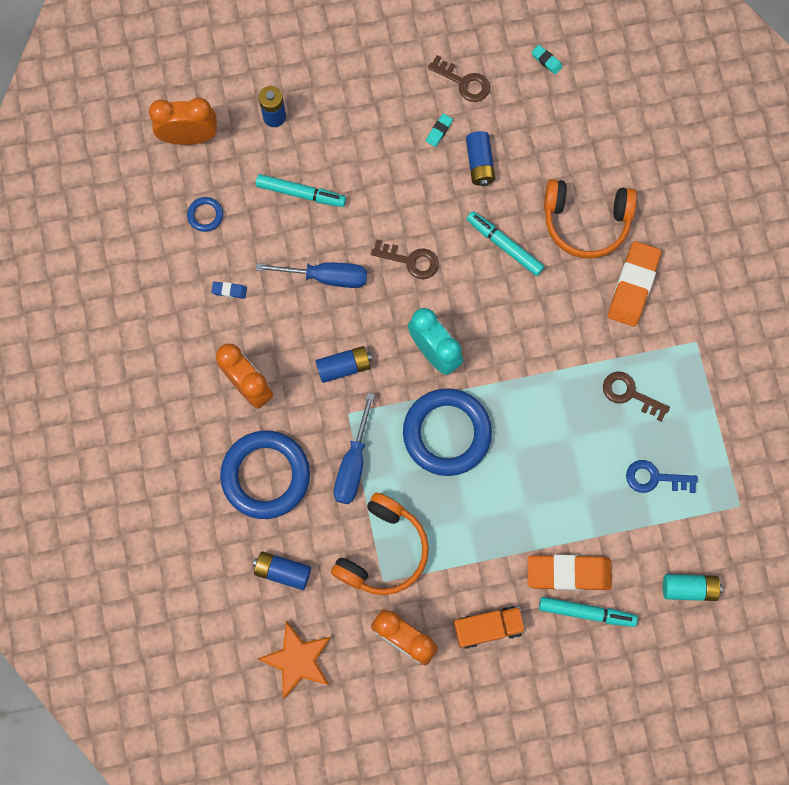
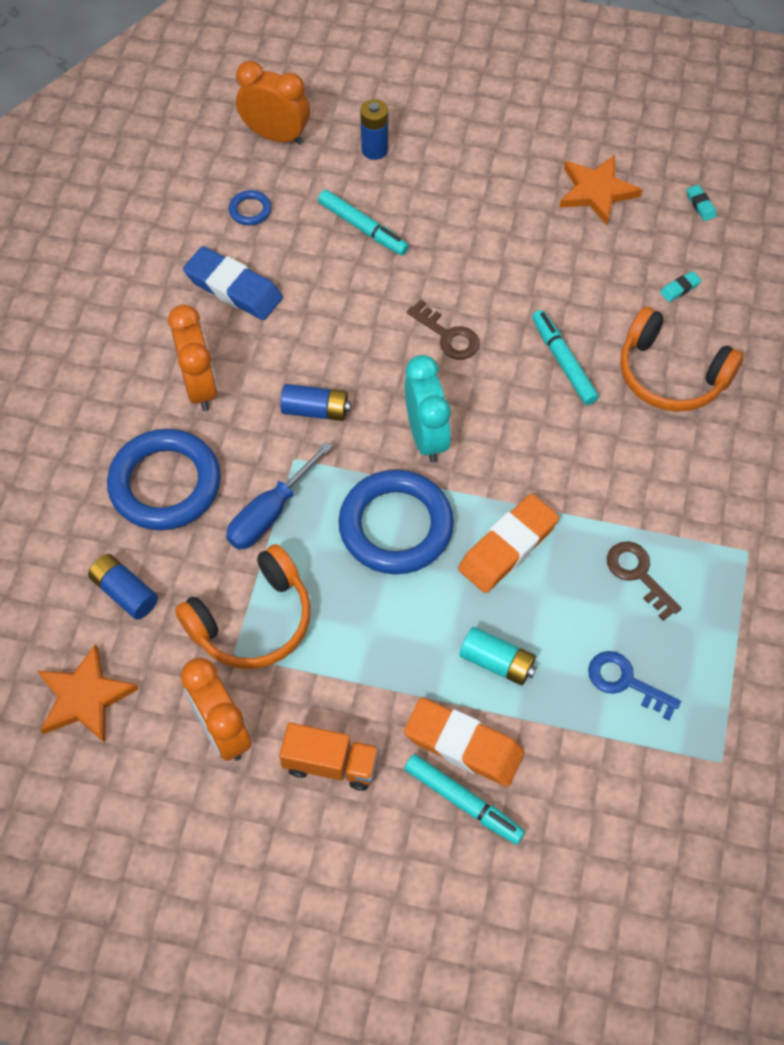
camera: 25 degrees right, 15 degrees down
blue eraser [211,282,247,299] -> blue eraser [183,246,283,320], size x2.40
blue screwdriver [256,262,367,288] -> none
turquoise eraser [426,114,453,147] -> turquoise eraser moved to [660,271,702,302]
brown key [428,55,490,102] -> orange star [559,155,642,226]
blue battery [466,131,495,186] -> none
orange eraser [608,241,661,327] -> orange eraser moved to [458,494,559,593]
turquoise battery [663,574,723,601] -> turquoise battery moved to [459,627,536,685]

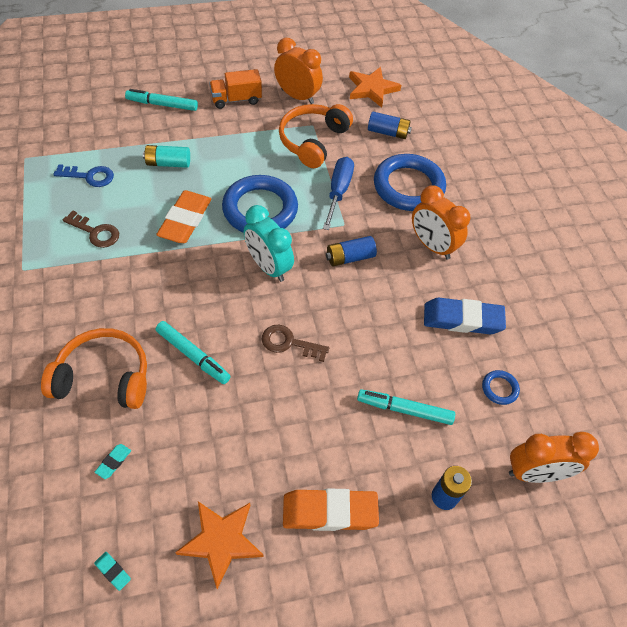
camera: 150 degrees right, 5 degrees down
orange eraser [404,697,525,787] -> orange eraser moved to [283,488,379,531]

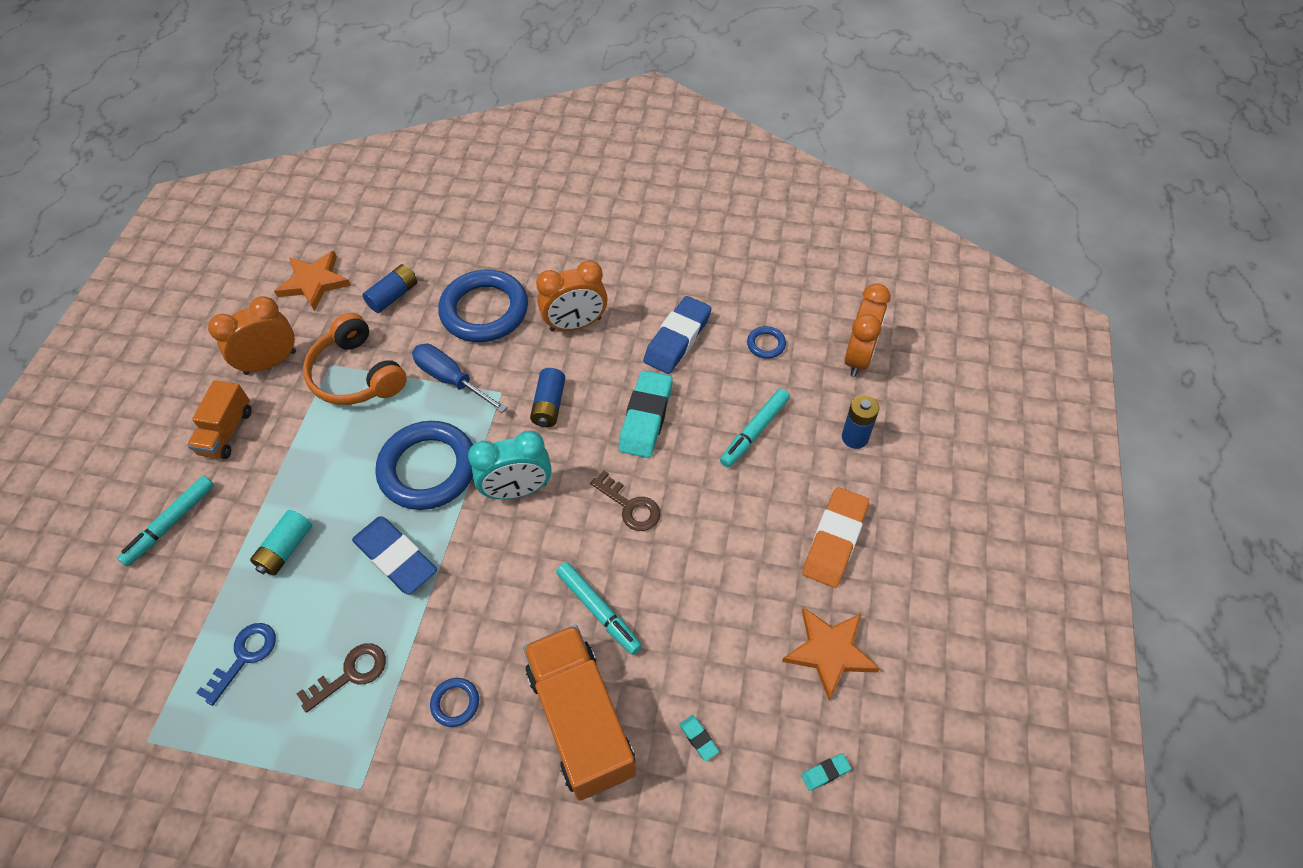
camera: 60 degrees left, 0 degrees up
orange headphones [41,328,147,409] -> orange truck [523,625,636,801]
orange eraser [156,190,211,243] -> blue eraser [352,516,437,595]
turquoise marker [156,321,231,384] -> turquoise marker turned 75 degrees clockwise [556,562,642,655]
brown key [262,325,329,362] -> brown key turned 90 degrees counterclockwise [590,471,661,531]
none -> blue ring [430,678,479,727]
none -> turquoise eraser [619,370,673,458]

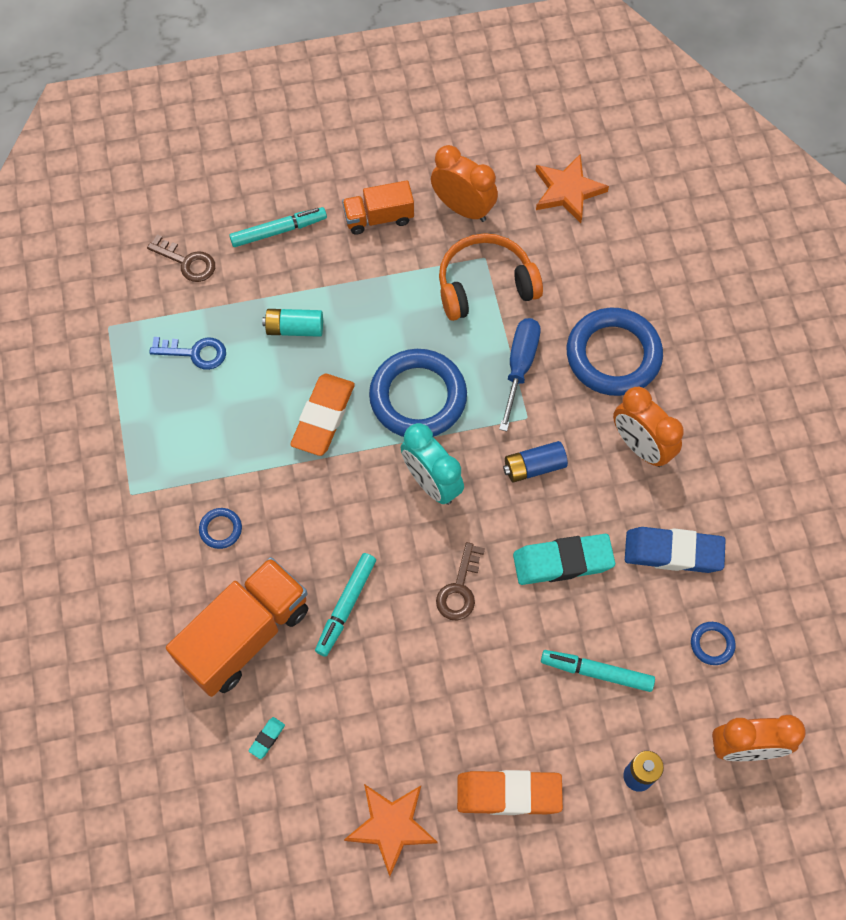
camera: 65 degrees right, 10 degrees up
turquoise marker [117,476,214,567] -> turquoise marker turned 150 degrees clockwise [229,207,327,247]
brown key [297,643,386,713] -> brown key moved to [147,234,215,282]
orange headphones [303,313,407,405] -> orange headphones turned 45 degrees clockwise [439,233,543,321]
blue eraser [352,516,437,595] -> orange eraser [290,374,355,456]
blue battery [362,264,417,313] -> none
turquoise eraser [801,753,851,791] -> none

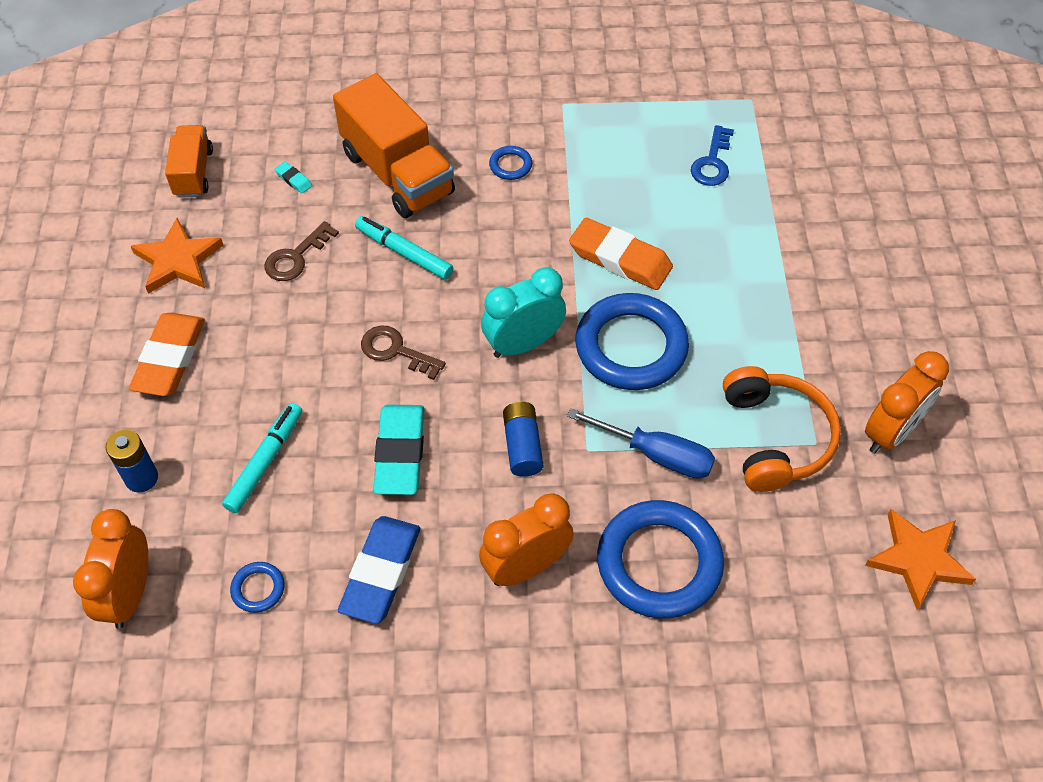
camera: 100 degrees right, 10 degrees down
brown key [147,234,215,282] -> brown key moved to [264,221,339,281]
turquoise marker [229,207,327,247] -> none
turquoise battery [262,309,323,337] -> none
orange truck [342,180,414,235] -> orange truck moved to [165,125,213,198]

